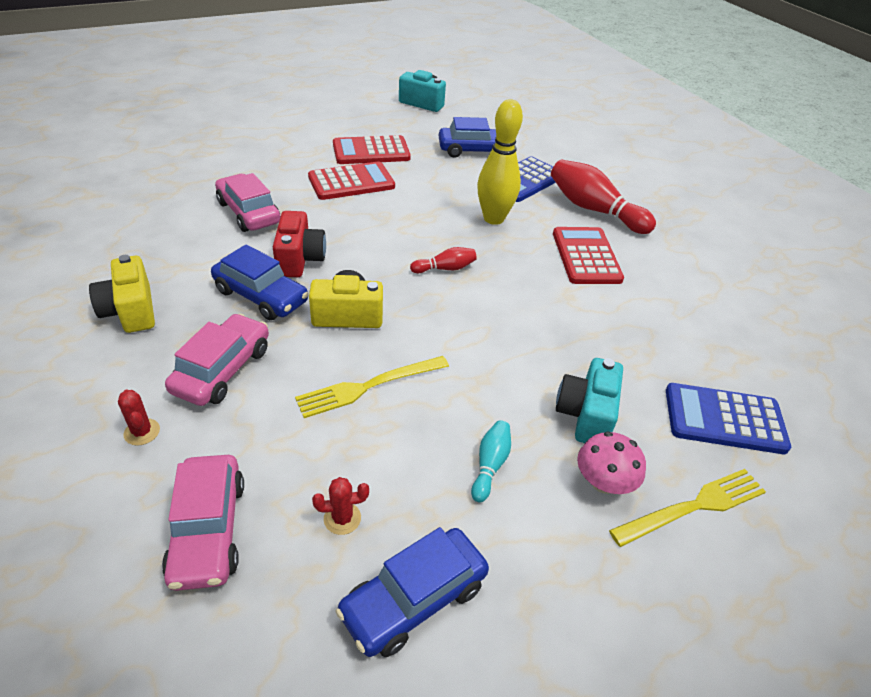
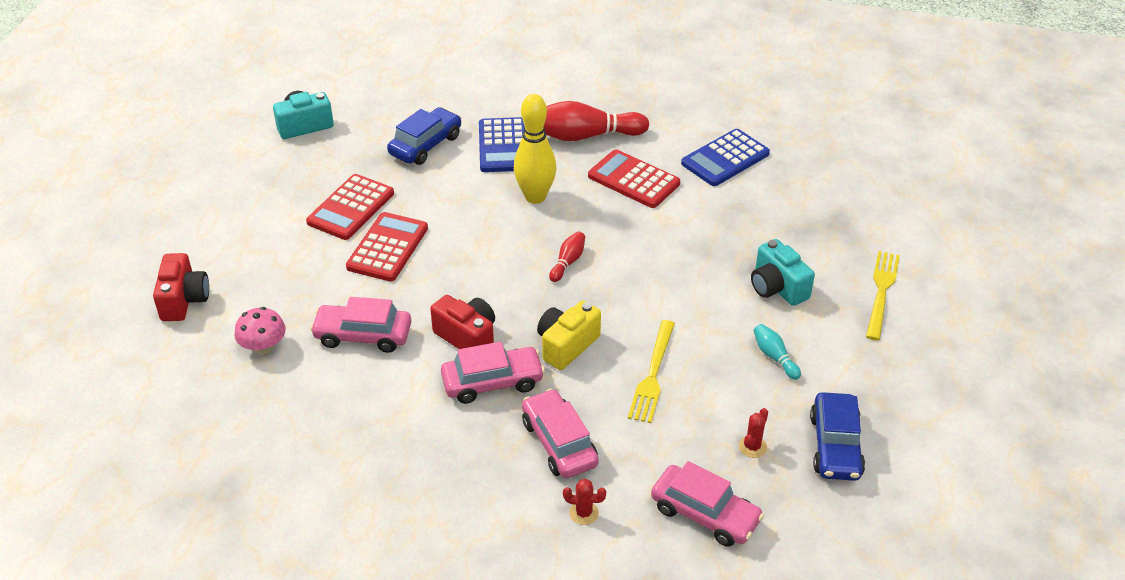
camera: 45 degrees left, 0 degrees up
yellow camera [89,255,155,333] -> none
blue car [211,244,309,320] -> pink car [441,342,545,404]
pink mushroom [577,432,646,494] -> pink mushroom moved to [235,307,286,354]
blue calculator [666,383,791,454] -> blue calculator moved to [681,129,770,186]
none -> red camera [153,253,209,321]

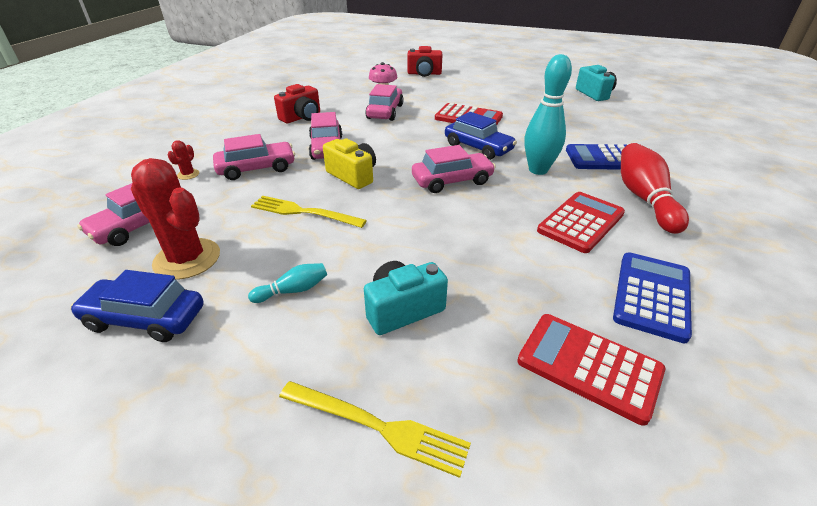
camera: 95 degrees right, 5 degrees down
red calculator [306,174,394,240] -> red calculator moved to [517,314,665,426]
blue car [387,107,461,165] -> blue car moved to [445,112,517,160]
red camera [430,295,495,349] -> red camera moved to [274,84,320,123]
yellow bowling pin [514,94,556,204] -> turquoise bowling pin [525,54,572,175]
red bowling pin [549,231,585,282] -> pink car [412,145,496,193]
blue calculator [681,129,770,186] -> blue calculator turned 60 degrees clockwise [613,252,692,343]
red cactus [739,408,768,458] -> red cactus [131,158,220,280], size x2.33

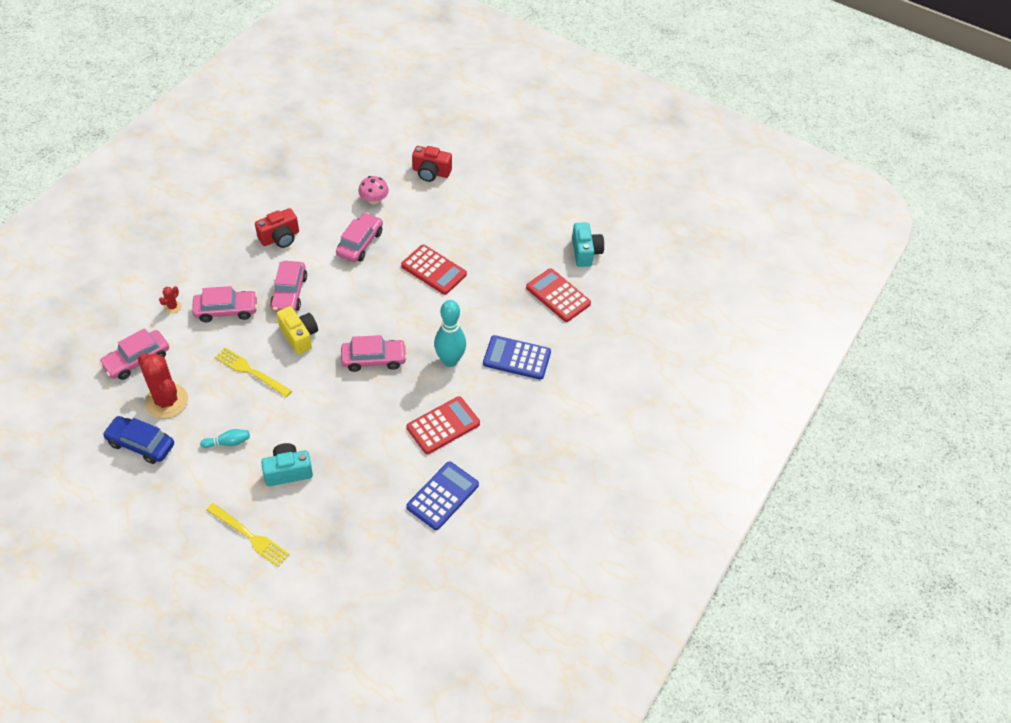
camera: 10 degrees right, 15 degrees up
blue car [445,112,517,160] -> none
red calculator [517,314,665,426] -> red calculator moved to [526,268,591,322]
red bowling pin [621,143,689,234] -> none

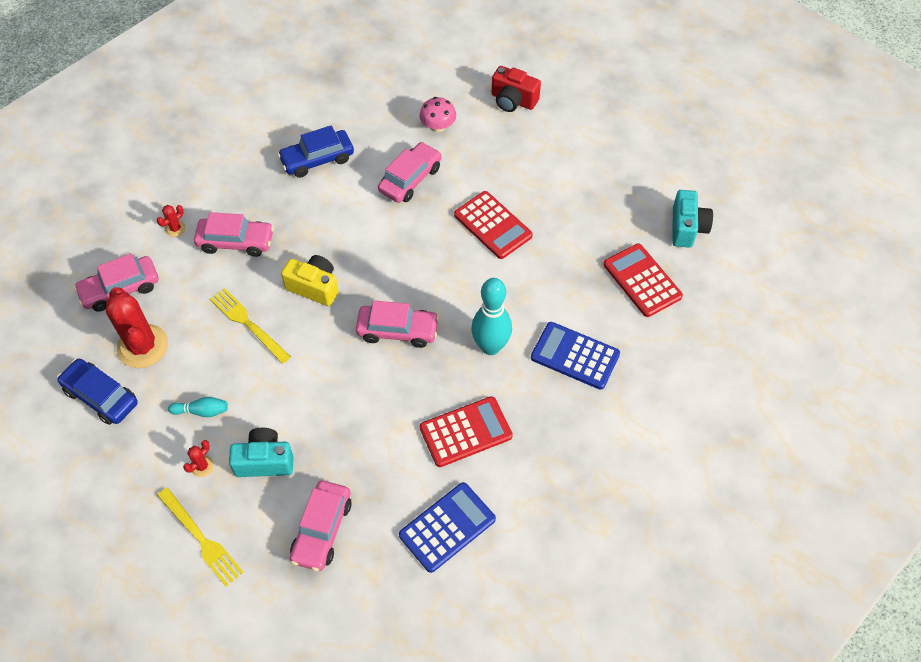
camera: 15 degrees right, 5 degrees up
red camera [255,208,299,248] -> blue car [278,125,354,178]
pink car [270,261,307,312] -> pink car moved to [290,480,352,571]
yellow camera [277,306,318,354] -> yellow camera turned 45 degrees counterclockwise [281,255,339,306]
none -> red cactus [183,440,214,477]

